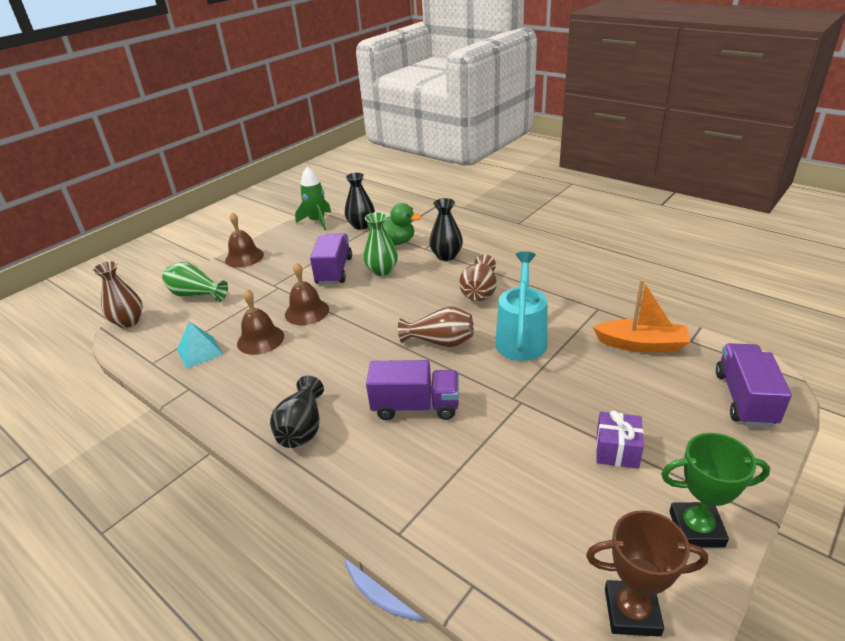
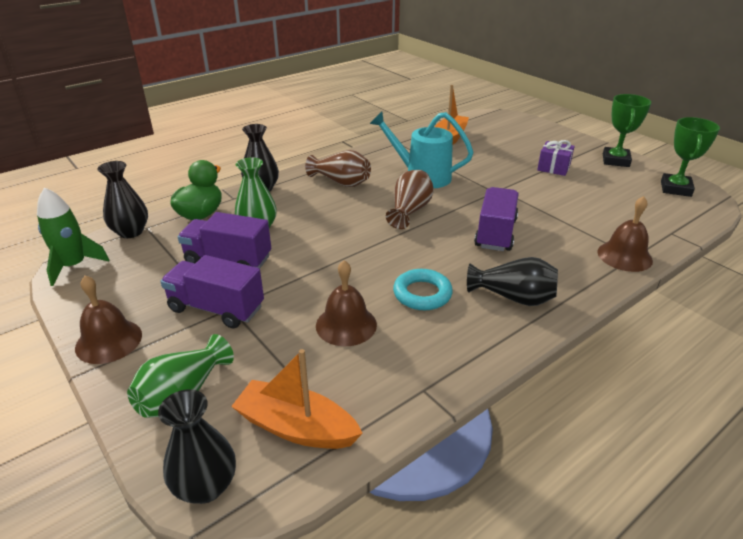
camera: 80 degrees left, 0 degrees up
brown vase [92,261,143,328] -> black vase [158,389,236,504]
turquoise pyramid [177,322,223,369] -> none
brown bell [285,262,329,325] -> brown bell moved to [597,196,653,272]
brown trophy [586,510,708,637] -> green trophy [661,117,720,197]
purple truck [716,343,792,427] -> purple truck moved to [160,255,264,329]
none -> orange boat [231,349,363,449]
none -> turquoise ring [393,269,453,310]

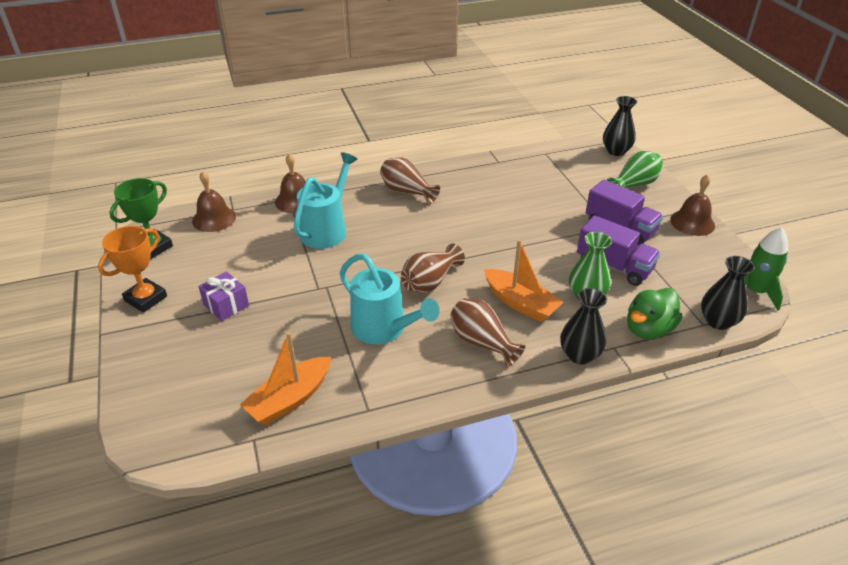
camera: 160 degrees left, 5 degrees up
orange boat [231,349,363,449] -> orange boat moved to [484,239,564,322]
brown bell [316,260,377,347] -> brown bell moved to [192,171,236,232]
turquoise ring [393,269,453,310] -> none
black vase [467,257,558,306] -> brown vase [380,158,440,204]
purple truck [474,187,519,251] -> none
green trophy [603,94,651,167] -> orange trophy [98,226,167,313]
none -> turquoise watering can [294,152,358,249]

